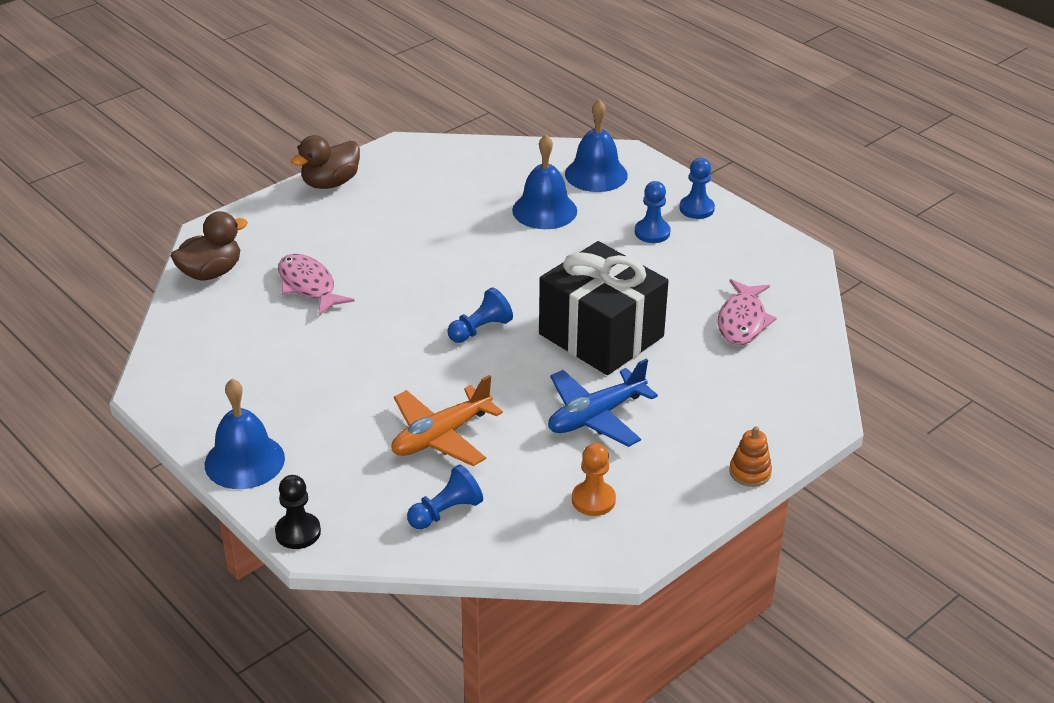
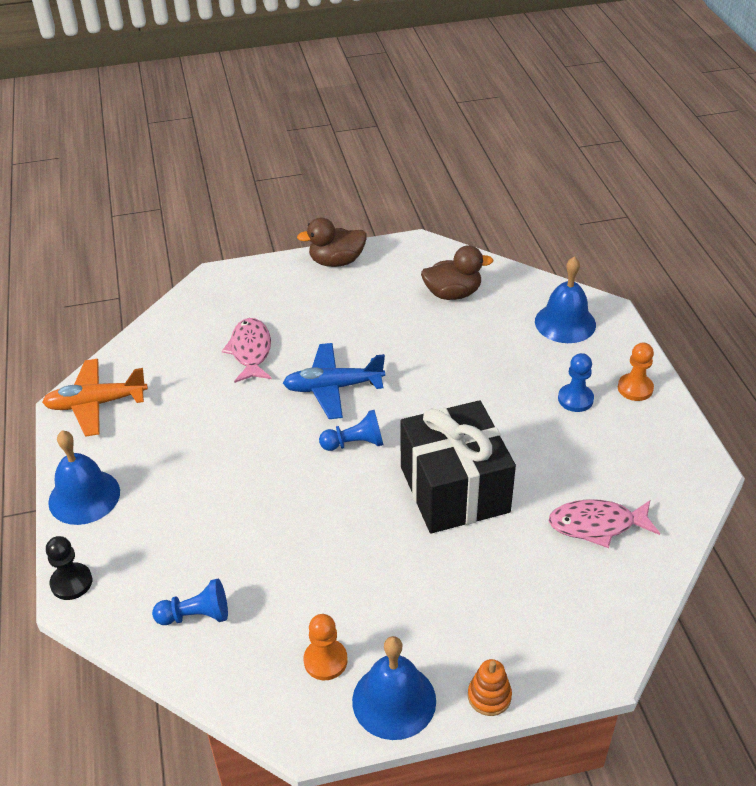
camera: 30 degrees right, 5 degrees up
brown duck [171,211,248,281] -> brown duck moved to [421,245,493,300]
orange plane [391,375,503,466] -> orange plane moved to [42,359,148,437]
blue bell [512,134,577,229] -> blue bell moved to [352,636,436,740]
blue plane [548,359,658,447] -> blue plane moved to [283,343,385,419]
blue pawn [679,158,715,219] -> orange pawn [618,343,654,401]
pink fish [718,279,777,345] -> pink fish turned 45 degrees clockwise [549,499,660,548]

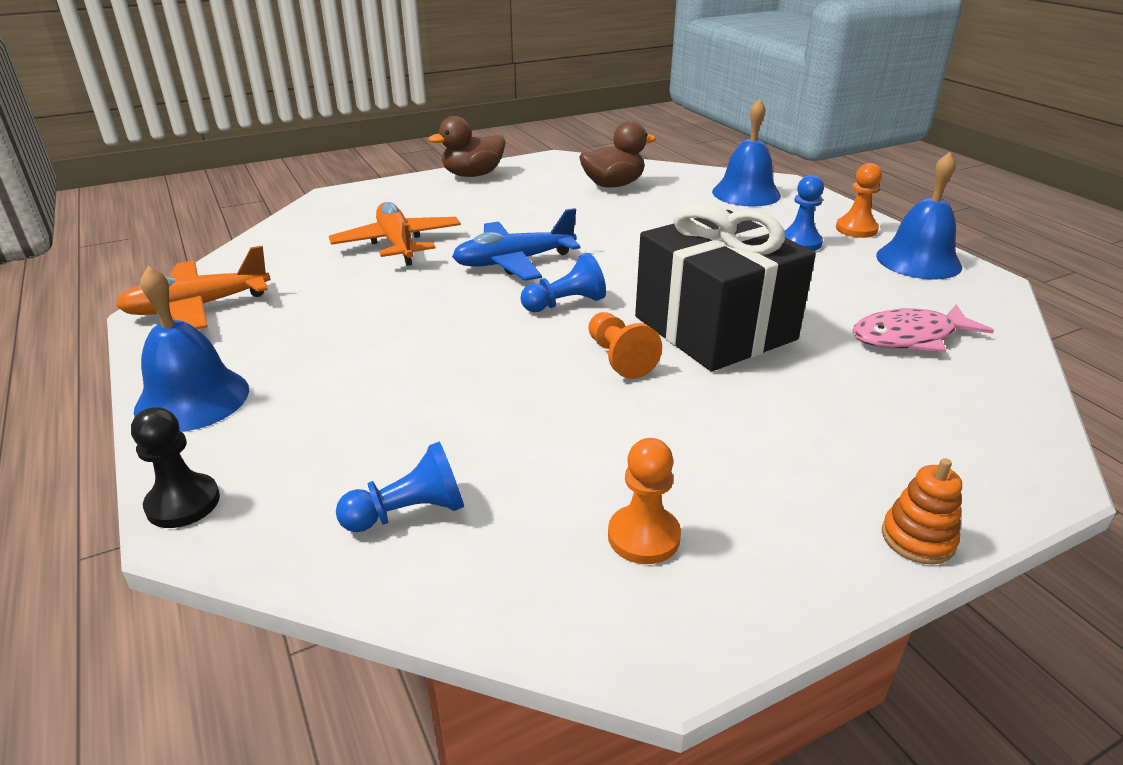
camera: 15 degrees left, 10 degrees down
pink fish [222,318,272,383] -> orange plane [329,202,461,266]
blue bell [352,636,436,740] -> blue bell moved to [876,152,962,280]
none -> orange pawn [588,312,662,379]

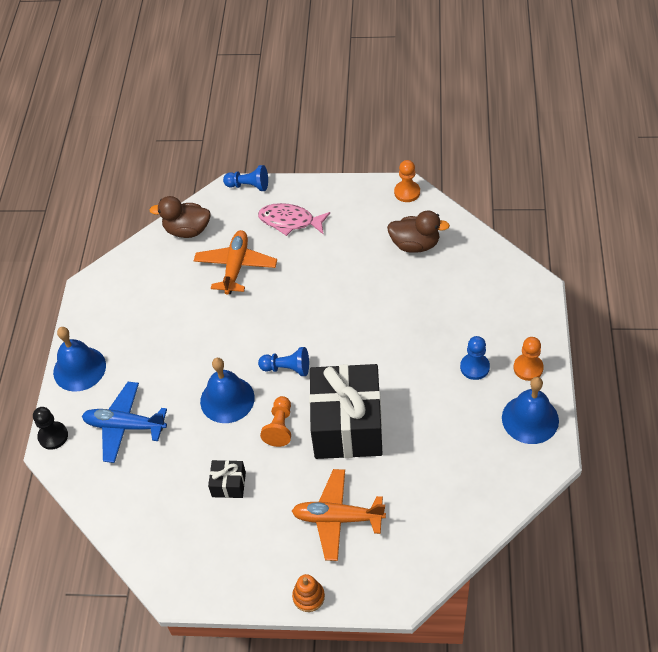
camera: 35 degrees right, 20 degrees up
orange plane [116,246,271,329] -> orange plane moved to [292,469,386,561]
blue pawn [336,441,464,532] -> blue pawn moved to [223,165,268,191]
brown duck [428,116,505,177] -> brown duck moved to [149,196,211,238]
blue plane [452,208,580,281] -> blue plane moved to [82,382,167,463]
orange pawn [608,438,681,564] -> orange pawn moved to [394,160,420,202]
blue bell [712,99,781,207] -> blue bell moved to [200,358,255,423]
pink fish [852,304,994,352] -> pink fish moved to [258,203,330,236]
none -> black gift [208,460,246,498]

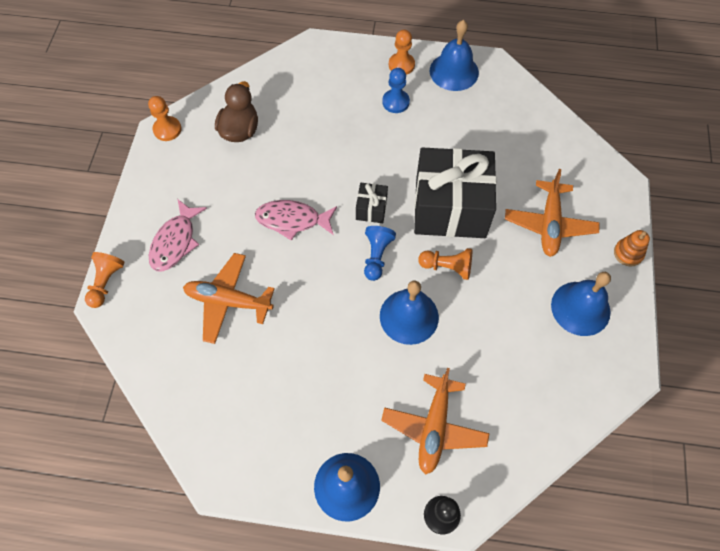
camera: 90 degrees left, 10 degrees up
blue plane [82,382,167,463] -> orange plane [381,368,490,475]
brown duck [149,196,211,238] -> none
black gift [208,460,246,498] -> black gift moved to [356,183,388,223]
blue pawn [223,165,268,191] -> orange pawn [85,252,125,308]
none -> pink fish [255,200,337,241]
none -> blue bell [551,272,611,336]

